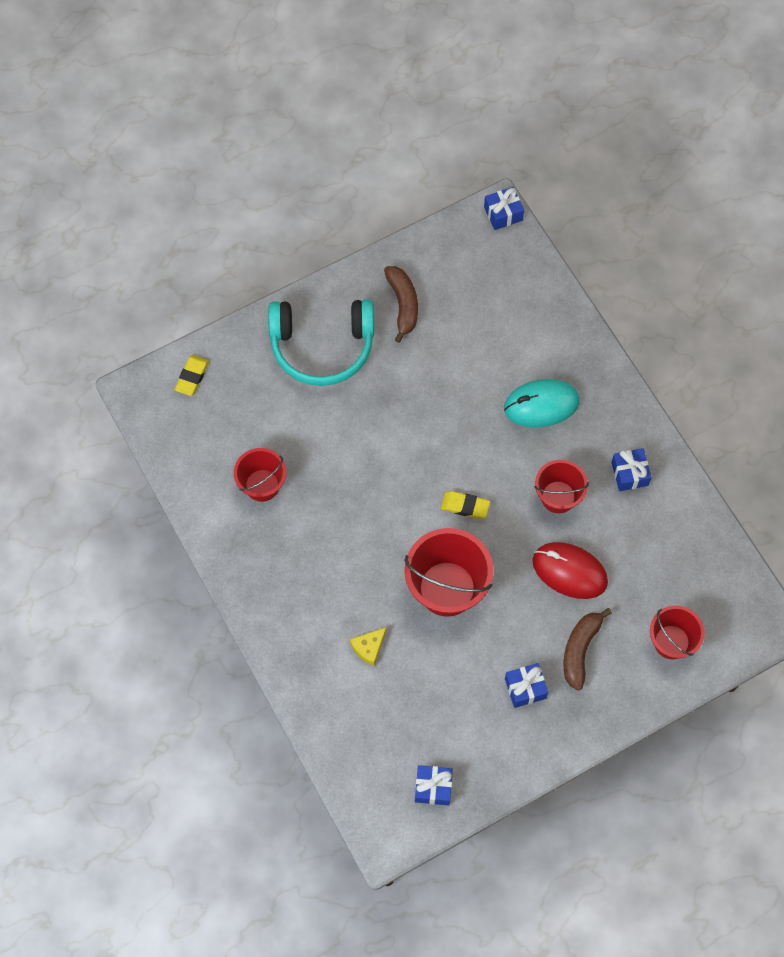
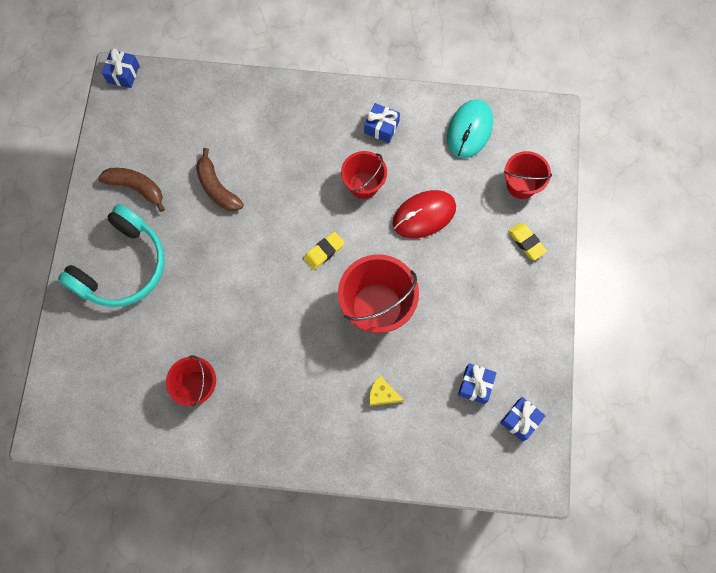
camera: 55 degrees left, 5 degrees up
yellow eraser [175,355,209,396] -> yellow eraser moved to [508,223,547,260]
yellow cheese [350,627,386,666] -> yellow cheese turned 120 degrees clockwise [369,375,404,406]
turquoise mouse [504,379,580,428] -> turquoise mouse moved to [447,99,493,158]
blue gift [505,663,548,708] -> blue gift moved to [458,363,496,404]
brown banana [564,608,612,690] -> brown banana moved to [196,148,244,211]

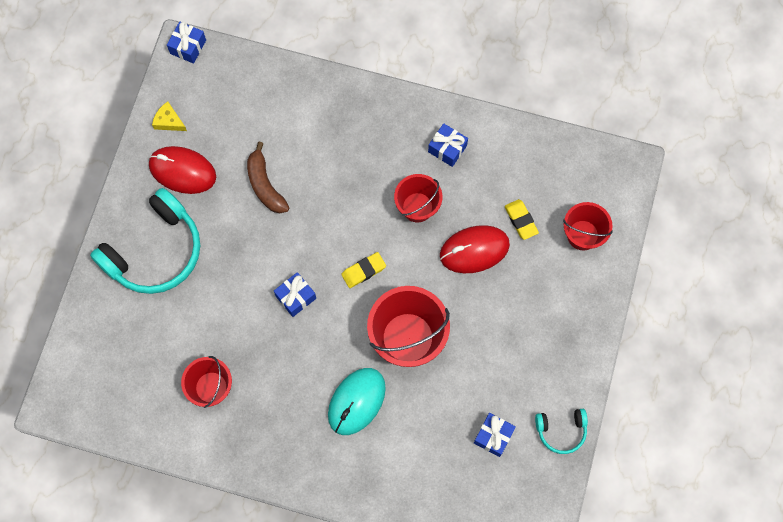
camera: 10 degrees right, 0 degrees up
brown banana [98,168,165,212] -> red mouse [149,146,216,194]
yellow cheese [369,375,404,406] -> yellow cheese moved to [152,102,187,131]
turquoise mouse [447,99,493,158] -> turquoise mouse moved to [328,368,386,435]
blue gift [500,397,545,441] -> blue gift moved to [274,272,316,317]
yellow eraser [508,223,547,260] -> yellow eraser moved to [505,199,539,240]
none -> turquoise headphones [535,409,588,454]

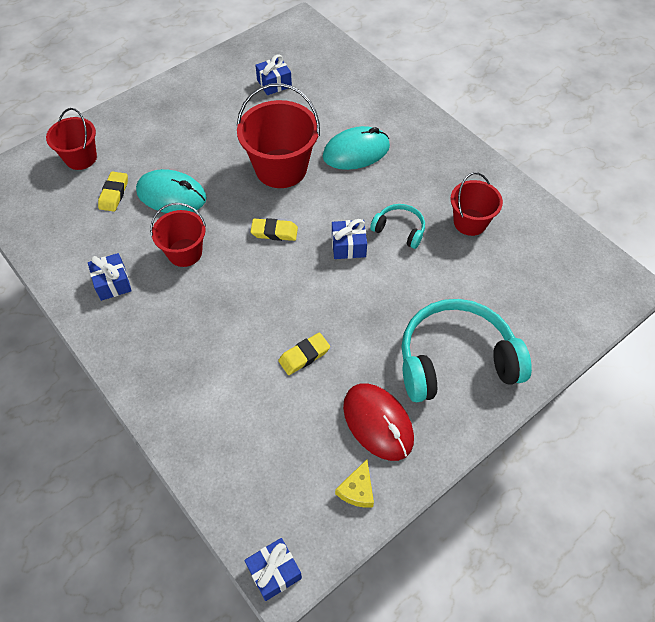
camera: 145 degrees left, 15 degrees down
yellow cheese [152,102,187,131] -> yellow cheese turned 45 degrees clockwise [335,459,374,508]
brown banana [247,142,290,213] -> yellow eraser [278,333,330,375]
red mouse [440,225,510,273] -> turquoise mouse [136,169,207,213]
turquoise headphones [535,409,588,454] -> turquoise headphones moved to [370,204,425,249]

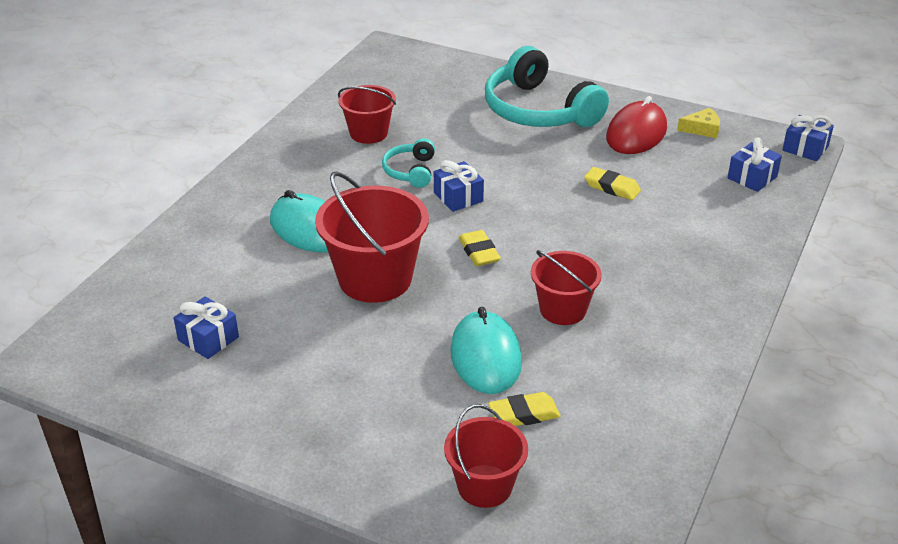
camera: 115 degrees left, 20 degrees down
blue gift [88,253,132,301] -> blue gift moved to [728,138,782,192]

